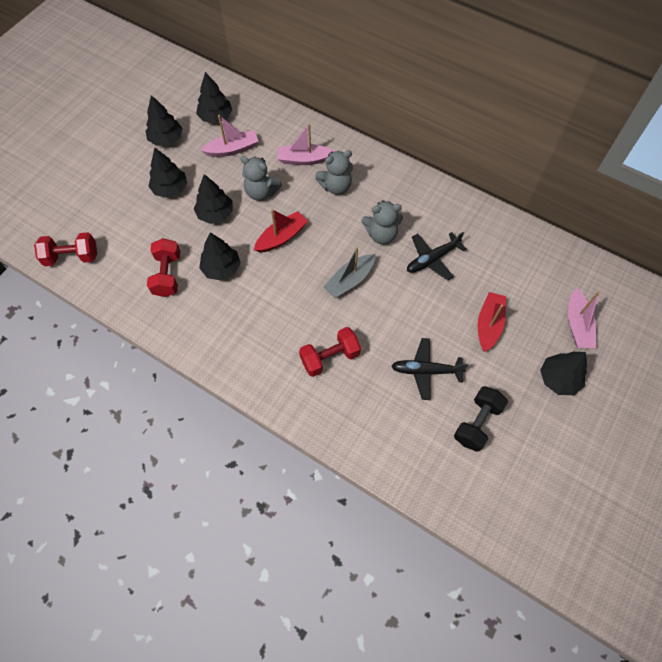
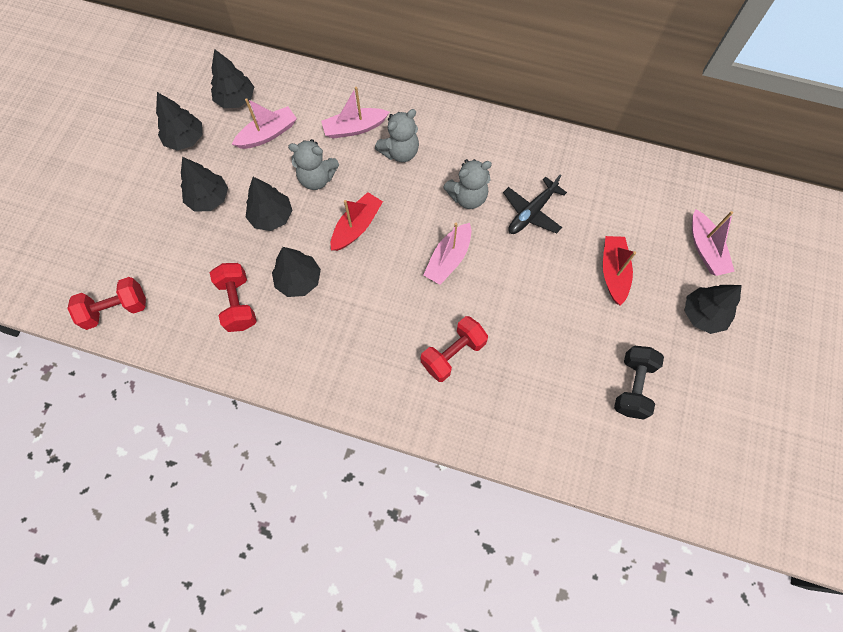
camera: 15 degrees left, 5 degrees up
grey boat [323,247,375,298] -> pink boat [423,223,471,285]
black plane [391,338,468,400] -> none

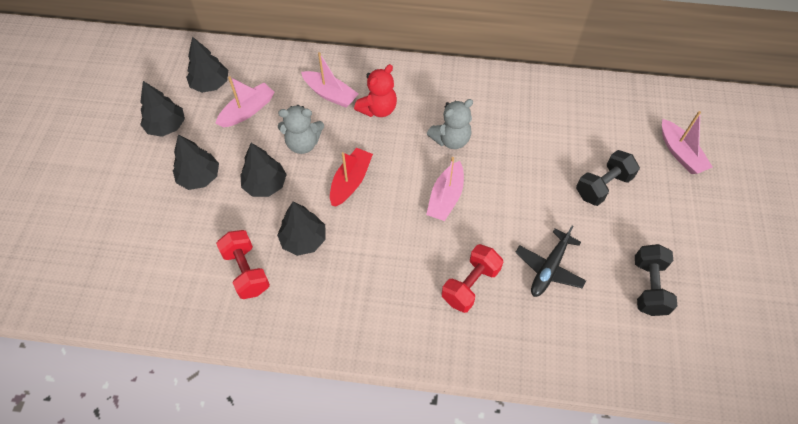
camera: 10 degrees left, 10 degrees down
red dumbbell [67,277,146,330] -> none
pink boat [321,87,389,139] -> pink boat turned 120 degrees counterclockwise [301,52,358,108]
grey teddy bear [375,109,419,162] -> red teddy bear [354,64,397,117]
black plane [503,174,567,234] -> black plane moved to [515,225,586,297]
red boat [603,236,636,306] -> black dumbbell [576,150,640,206]
black tree [684,285,742,334] -> none

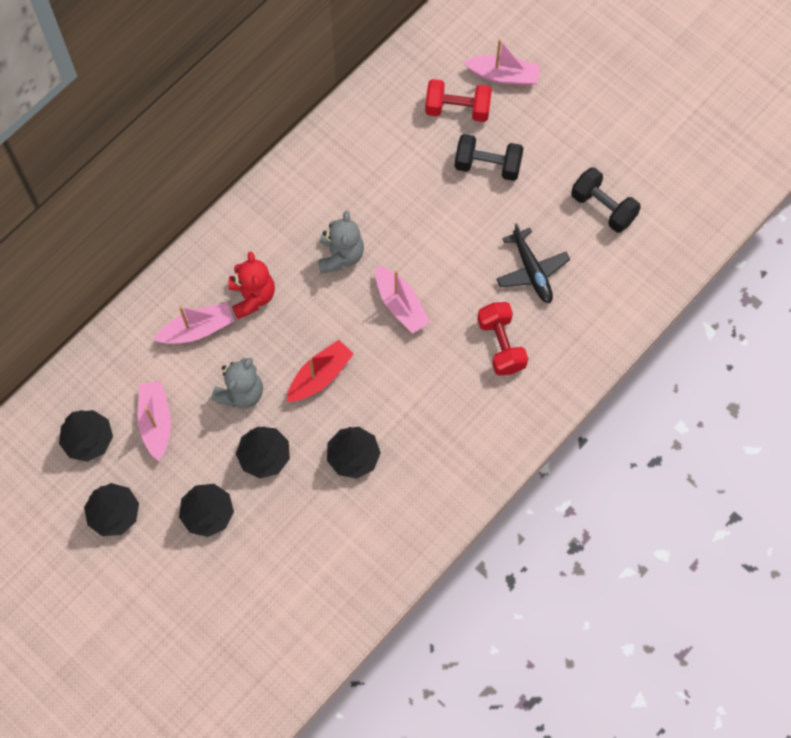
camera: 55 degrees left, 10 degrees up
red dumbbell [216,230,270,299] -> red dumbbell moved to [425,79,492,122]
red boat [330,148,373,206] -> red boat turned 75 degrees clockwise [287,340,354,402]
black dumbbell [576,150,640,206] -> black dumbbell turned 75 degrees counterclockwise [454,134,524,181]

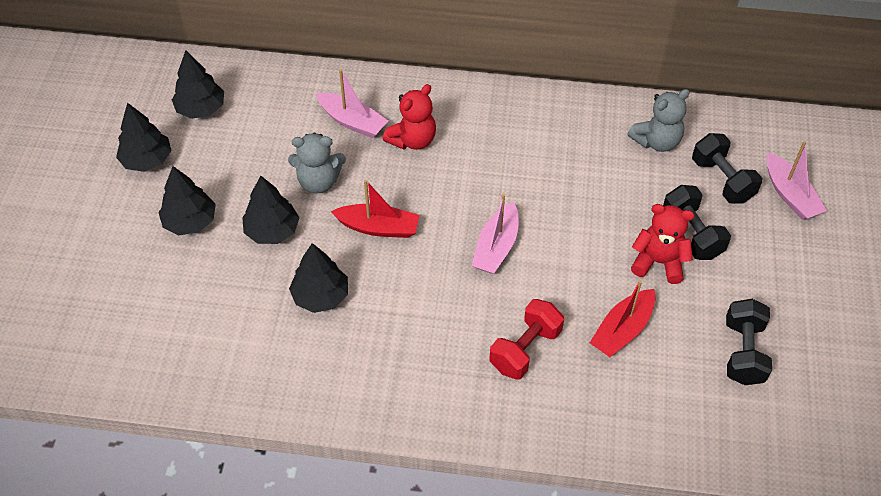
camera: 55 degrees right, 15 degrees down
pink boat [138,381,171,461] -> none
grey teddy bear [318,211,364,273] -> grey teddy bear moved to [628,89,690,152]
red dumbbell [425,79,492,122] -> black dumbbell [692,133,762,204]
black plane [497,223,570,303] -> red boat [590,280,655,357]
none -> red teddy bear [631,204,694,284]

